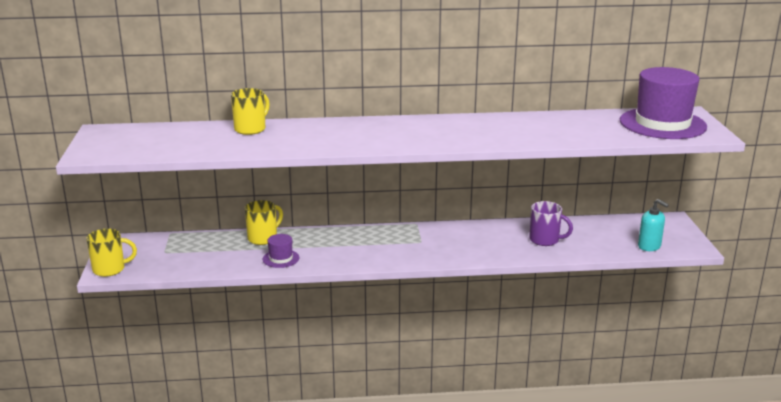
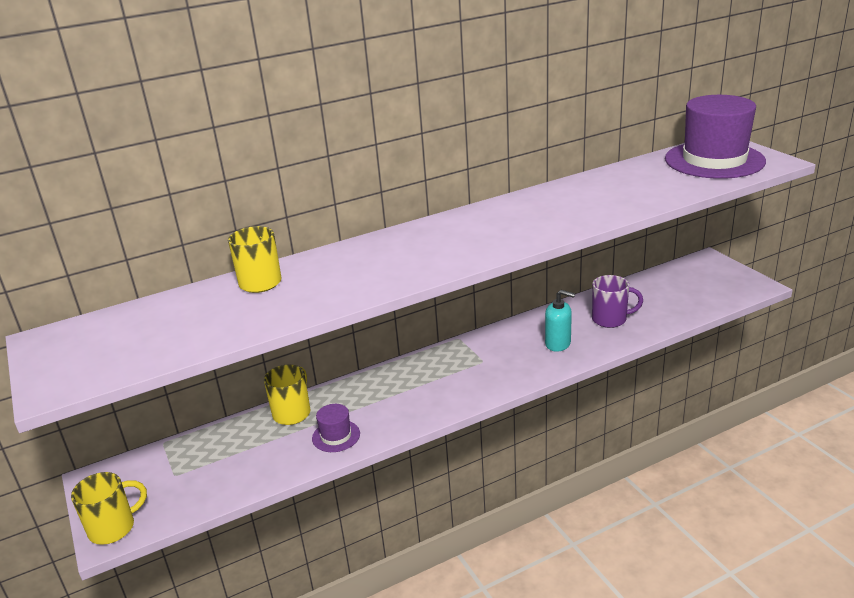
camera: 20 degrees left, 5 degrees up
turquoise soap dispenser [638,199,669,251] -> turquoise soap dispenser moved to [545,290,575,352]

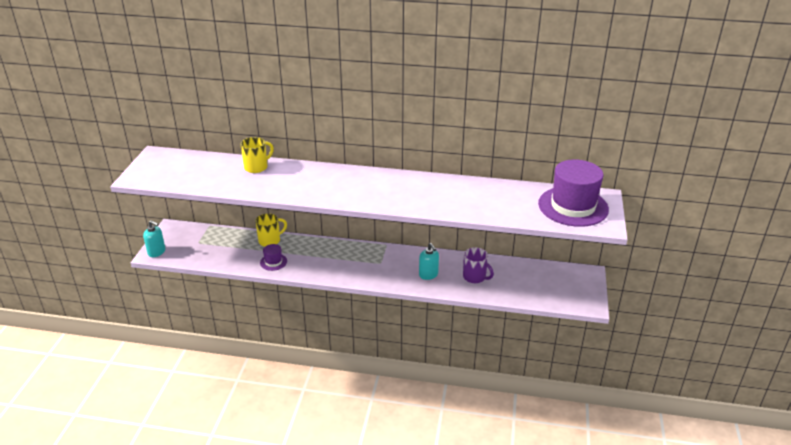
camera: 35 degrees right, 5 degrees up
yellow mug [71,472,147,545] -> turquoise soap dispenser [143,220,165,257]

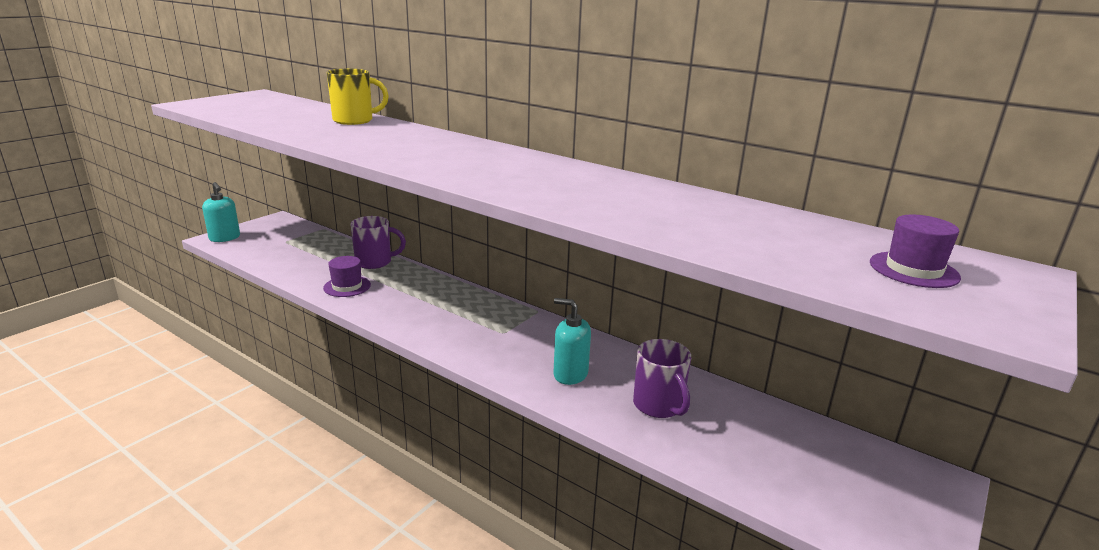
camera: 25 degrees right, 10 degrees down
yellow mug [255,213,287,247] -> purple mug [350,216,406,269]
turquoise soap dispenser [419,243,439,280] -> turquoise soap dispenser turned 120 degrees clockwise [554,298,591,385]
purple hat [538,159,609,227] -> purple hat [870,215,961,288], size x0.44

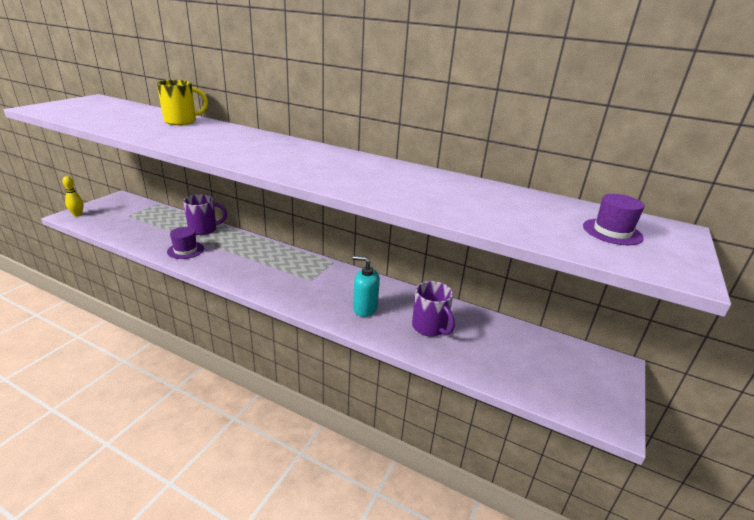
camera: 10 degrees left, 5 degrees up
turquoise soap dispenser [202,182,240,242] -> yellow bowling pin [62,176,84,217]

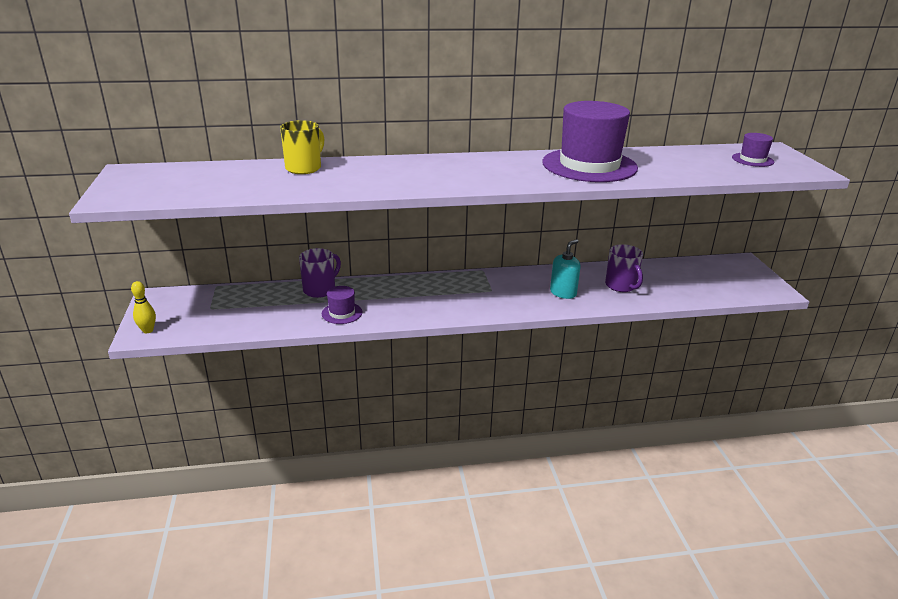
camera: 35 degrees left, 0 degrees up
turquoise soap dispenser [353,256,380,317] -> turquoise soap dispenser turned 150 degrees clockwise [550,239,581,299]
purple mug [412,281,455,337] -> purple mug turned 45 degrees clockwise [605,244,643,292]
none -> purple hat [542,101,638,182]

